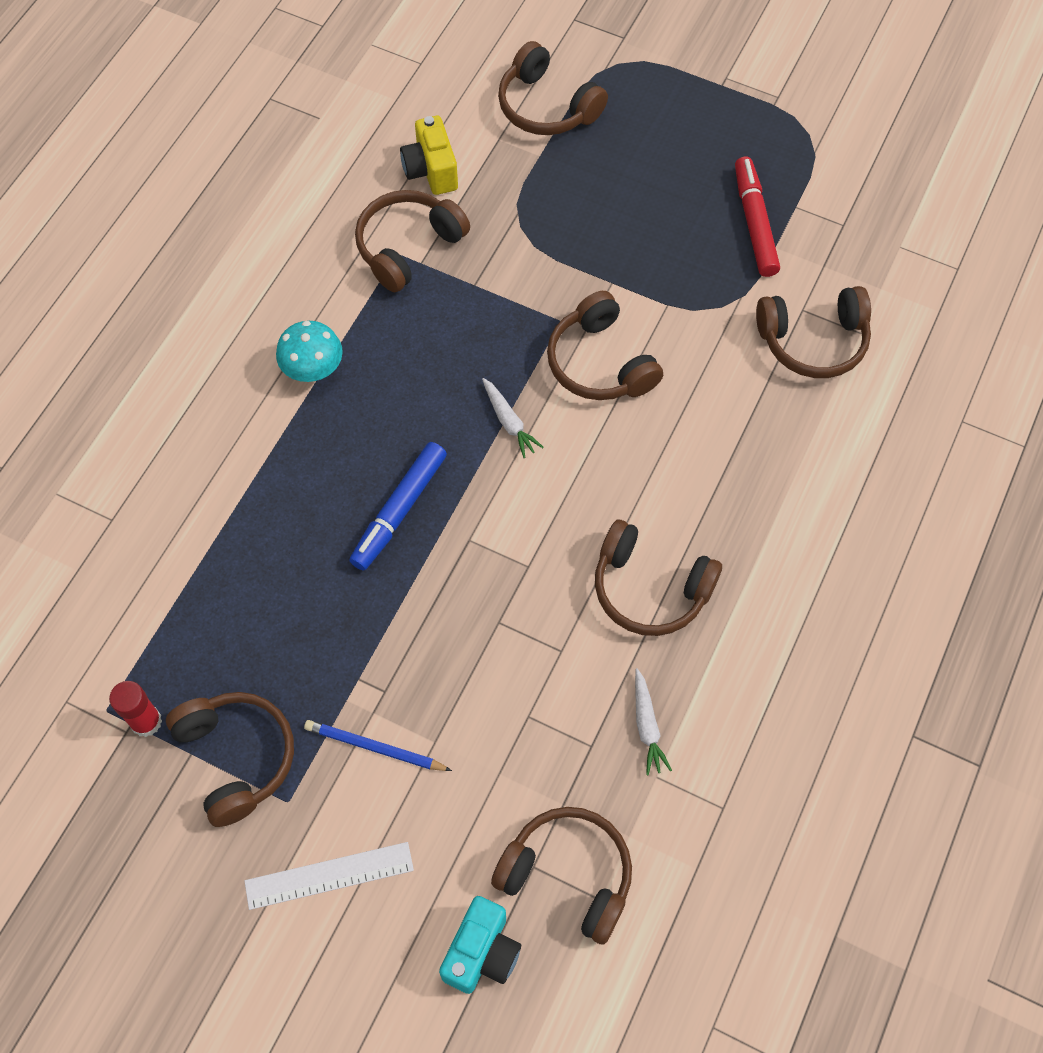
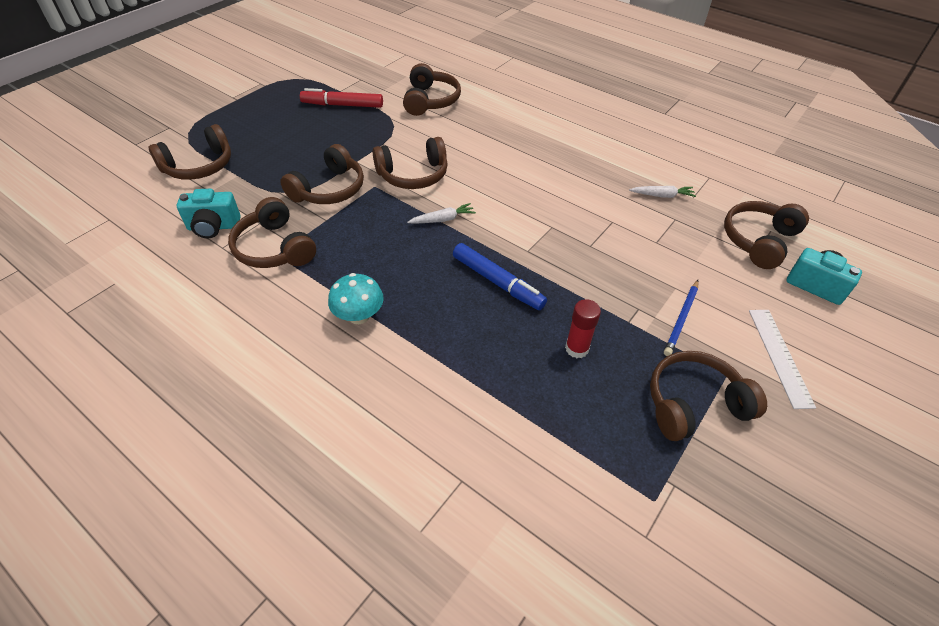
camera: 80 degrees left, 15 degrees down
red glue stick [109,681,162,737] -> red glue stick moved to [565,299,601,358]
yellow camera [400,116,458,195] -> turquoise camera [177,189,241,239]
brown headphones [595,520,722,636] -> brown headphones moved to [280,144,364,204]

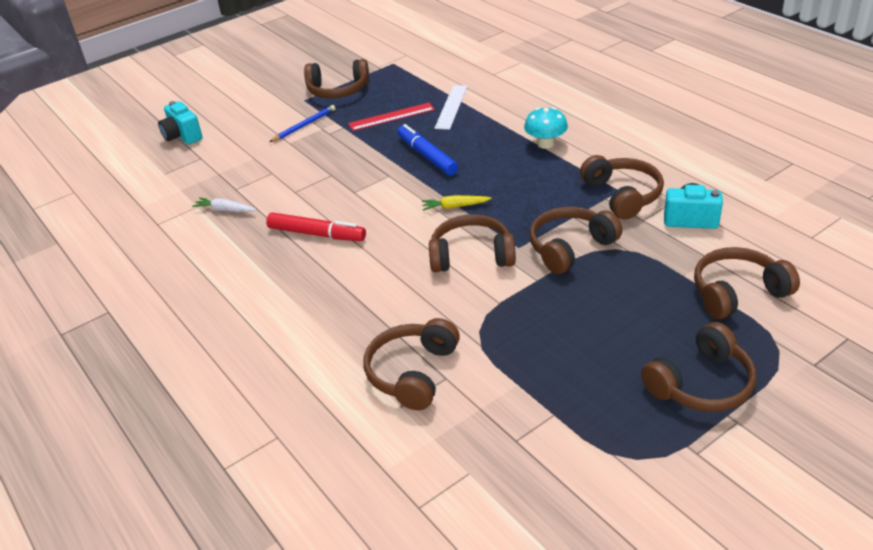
camera: 160 degrees left, 10 degrees down
red marker [300,88,383,108] -> red marker moved to [266,212,366,241]
white carrot [407,203,476,224] -> yellow carrot [422,195,492,211]
red glue stick [565,299,601,358] -> red ruler [348,103,435,131]
brown headphones [724,201,809,269] -> brown headphones moved to [641,322,756,412]
white ruler [749,310,816,409] -> white ruler moved to [434,85,468,130]

